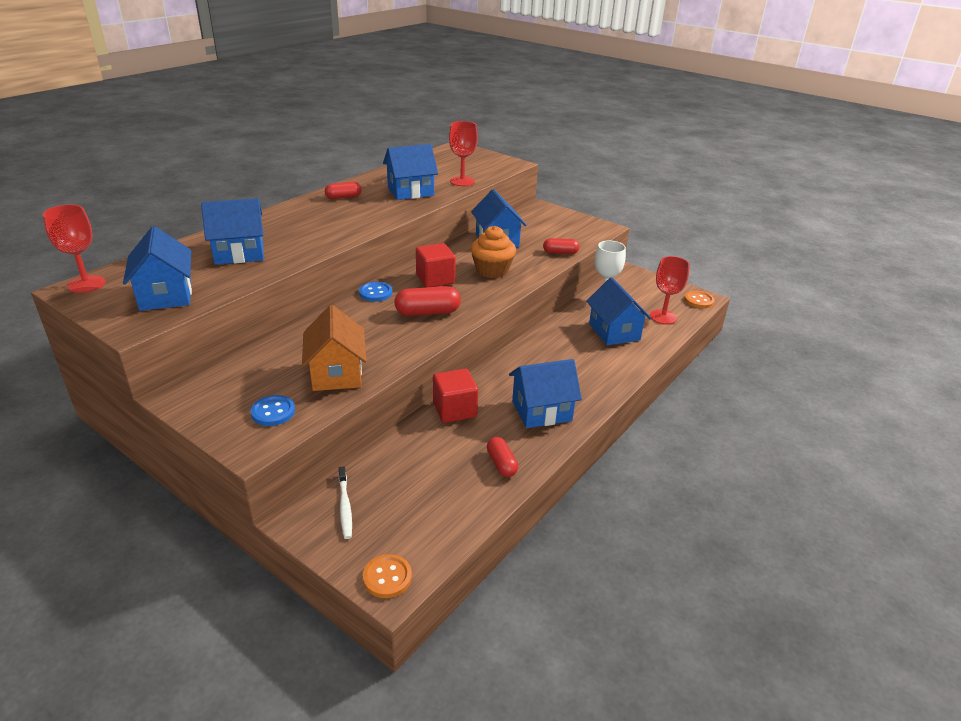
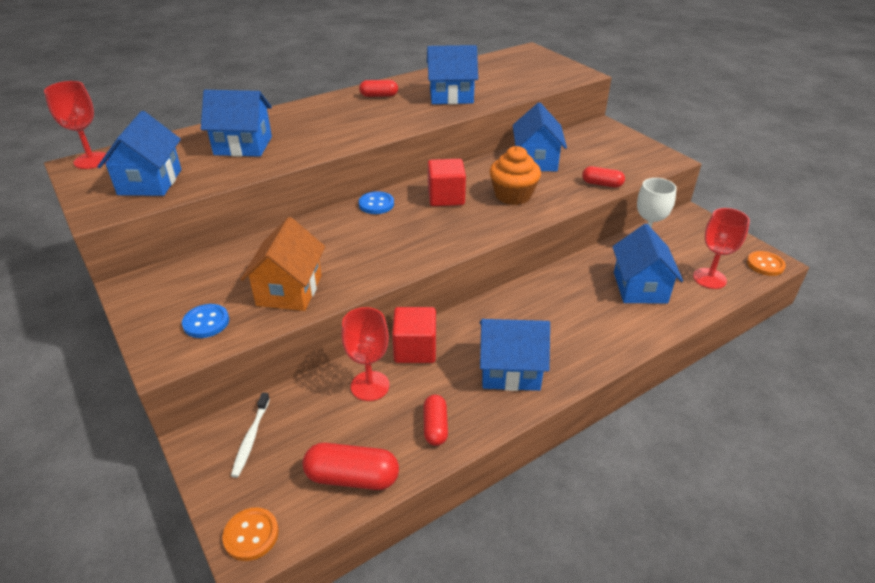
camera: 20 degrees right, 5 degrees up
red capsule [394,286,461,316] -> red capsule moved to [302,443,399,490]
red goblet [449,121,478,186] -> red goblet moved to [341,307,390,401]

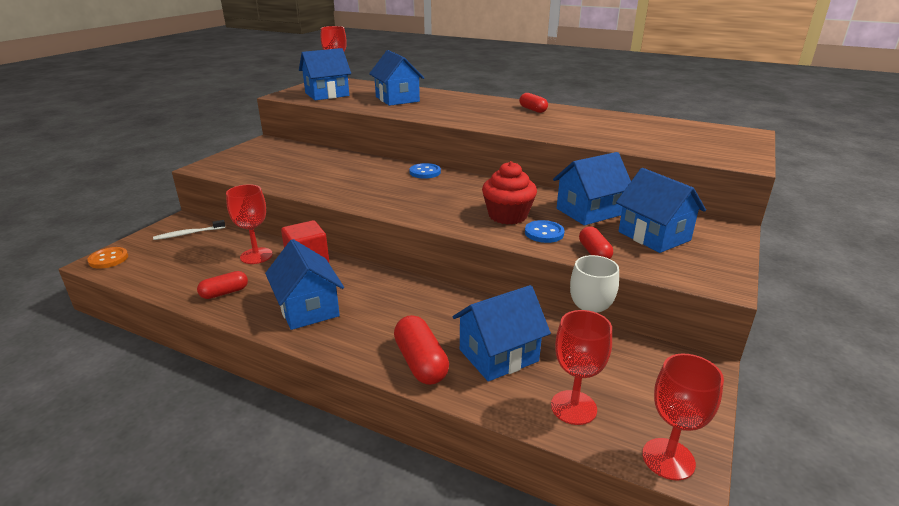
camera: 60 degrees right, 10 degrees down
blue button [182,304,229,338] -> blue button moved to [525,220,564,243]
orange house [240,217,325,311] -> none
red capsule [302,443,399,490] -> red capsule moved to [394,315,449,385]
blue house [427,45,478,104] -> blue house moved to [616,168,706,253]
red cube [428,159,466,206] -> none
orange cupcake [489,146,541,205] -> red cupcake [482,161,537,224]
orange button [747,251,786,276] -> red goblet [642,354,724,481]

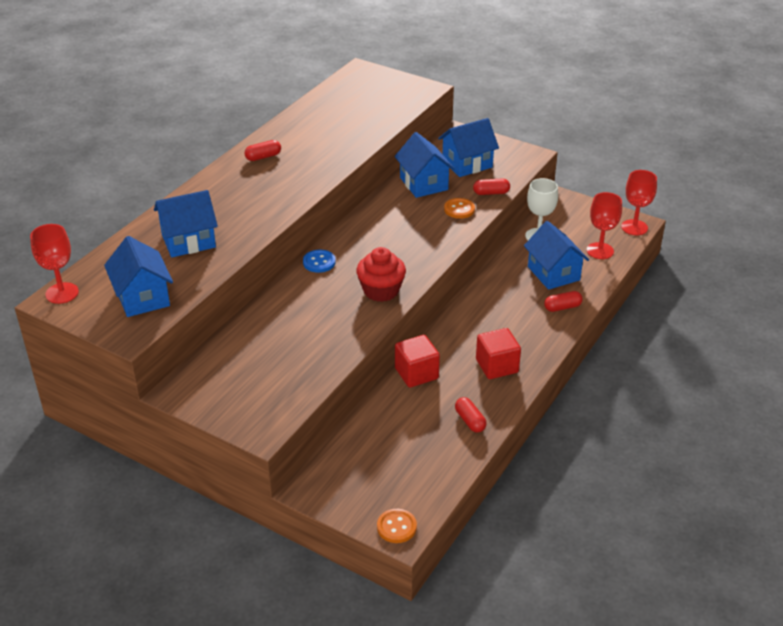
camera: 85 degrees left, 10 degrees up
white toothbrush [153,220,225,240] -> none
red goblet [226,184,273,264] -> none
blue house [265,239,344,330] -> red cube [476,328,521,379]
red capsule [394,315,449,385] -> red capsule [544,291,583,312], size x0.64
red cupcake [482,161,537,224] -> red cupcake moved to [356,247,406,302]
blue button [525,220,564,243] -> orange button [444,198,475,219]

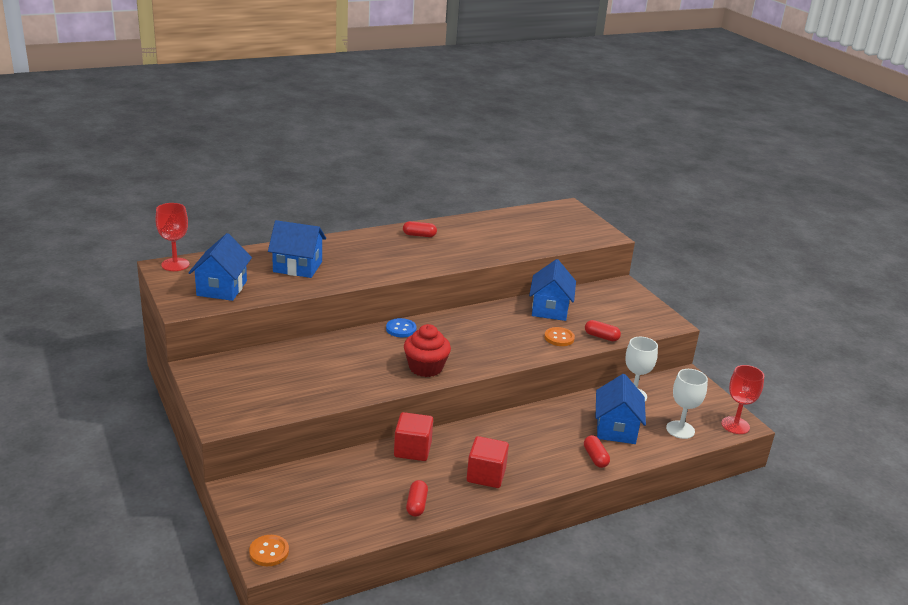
camera: 30 degrees right, 10 degrees down
blue house [438,118,499,177] -> none
red capsule [544,291,583,312] -> red capsule turned 60 degrees clockwise [584,435,610,468]
red goblet [587,192,622,259] -> white goblet [666,369,708,439]

